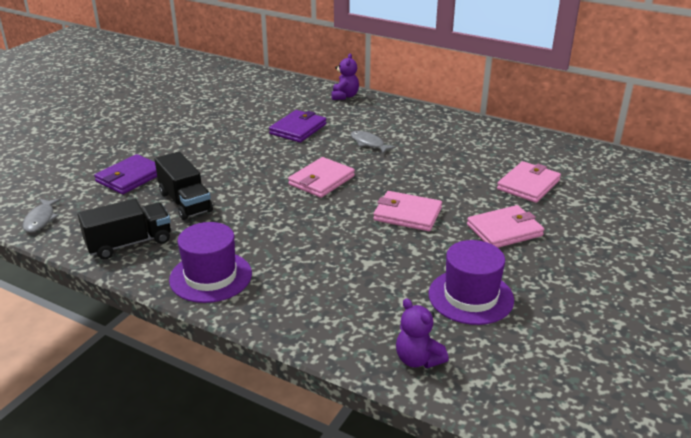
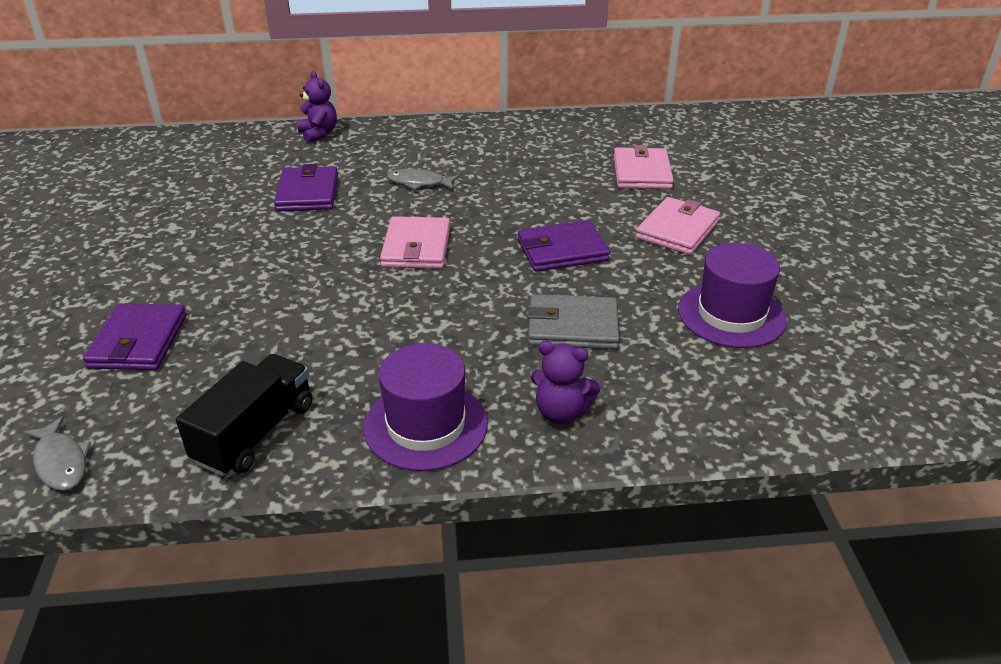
camera: 35 degrees left, 5 degrees up
black truck [155,151,213,220] -> none
pink wallet [373,191,442,231] -> purple wallet [518,220,610,272]
purple teddy bear [396,298,449,368] -> purple teddy bear moved to [531,341,601,424]
none -> grey wallet [527,294,619,349]

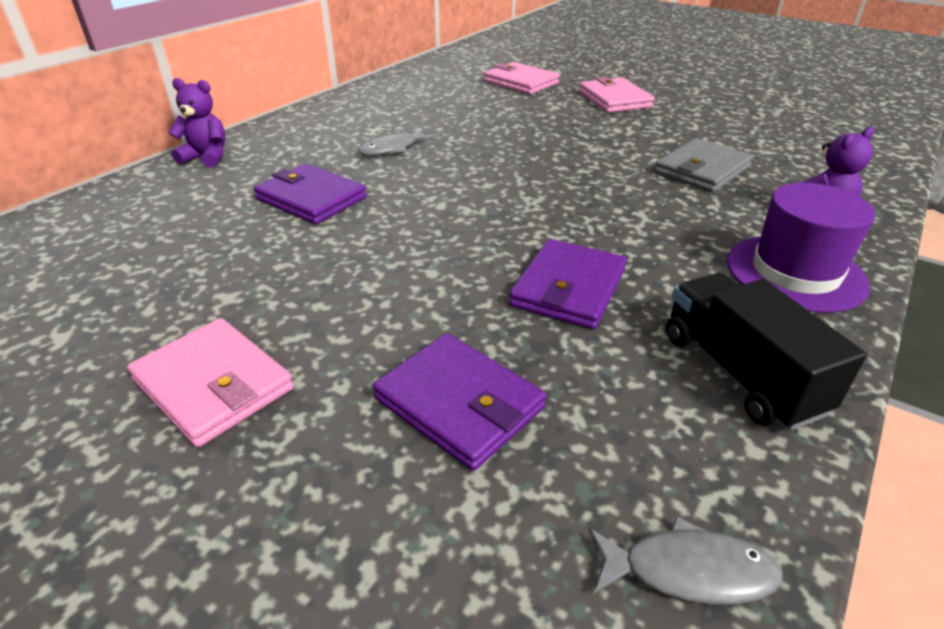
camera: 50 degrees left, 0 degrees up
pink wallet [380,216,450,269] -> pink wallet moved to [127,318,294,447]
purple wallet [518,220,610,272] -> purple wallet moved to [509,239,627,329]
purple hat [678,243,787,348] -> none

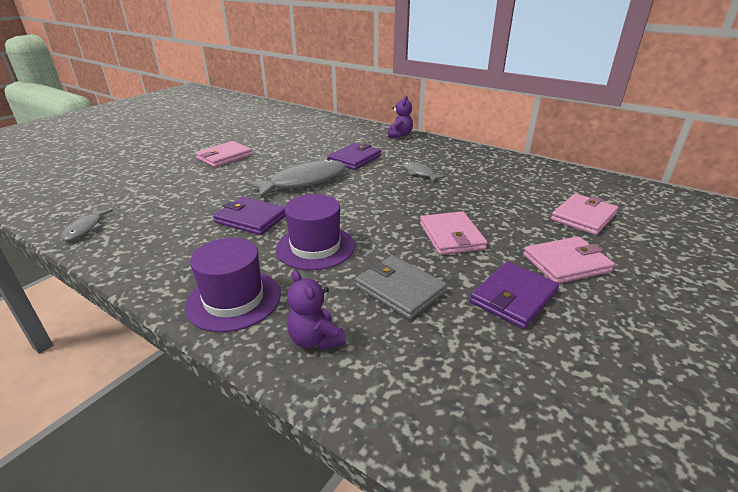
camera: 90 degrees right, 5 degrees down
purple wallet [373,333,546,471] -> purple wallet moved to [470,262,559,329]
black truck [666,273,867,431] -> none
none -> grey fish [245,159,346,199]
none -> purple hat [276,194,355,270]
none -> pink wallet [420,211,487,255]

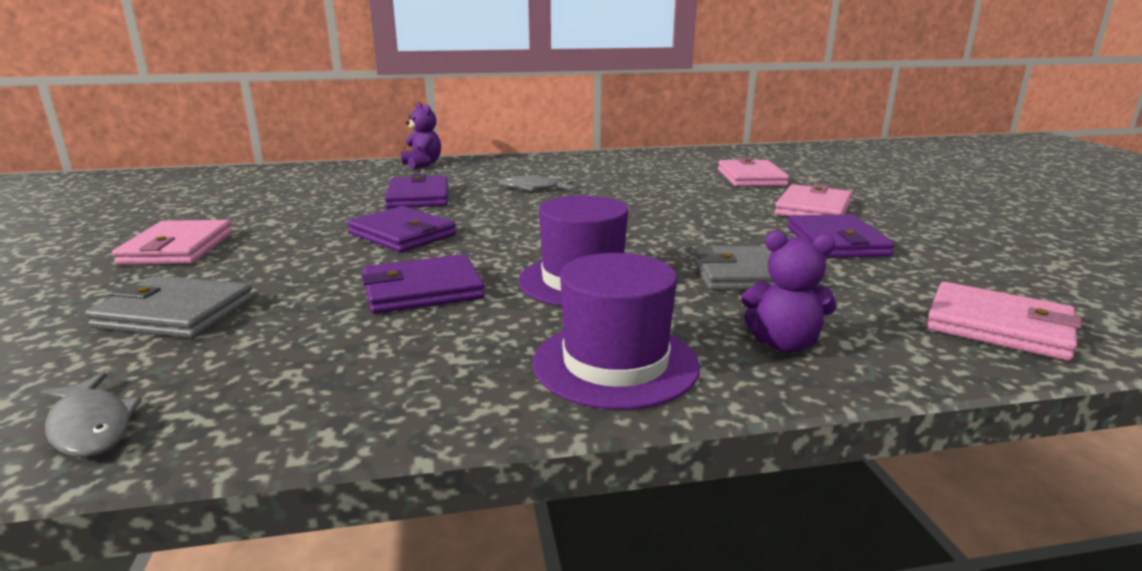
camera: 45 degrees left, 10 degrees down
grey fish [245,159,346,199] -> purple wallet [347,206,456,252]
pink wallet [420,211,487,255] -> pink wallet moved to [926,282,1082,361]
none -> grey wallet [85,276,254,339]

